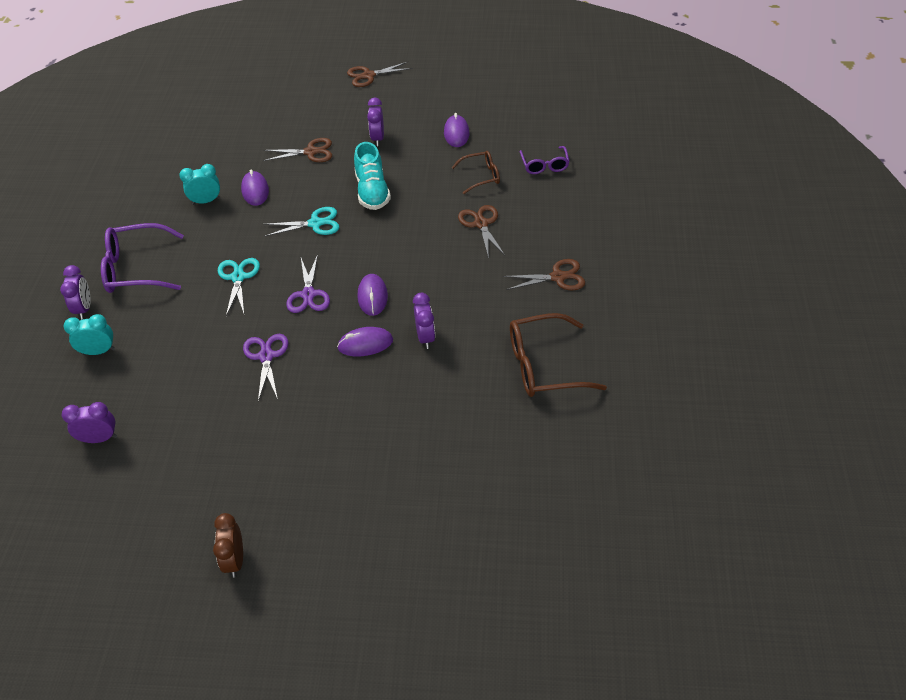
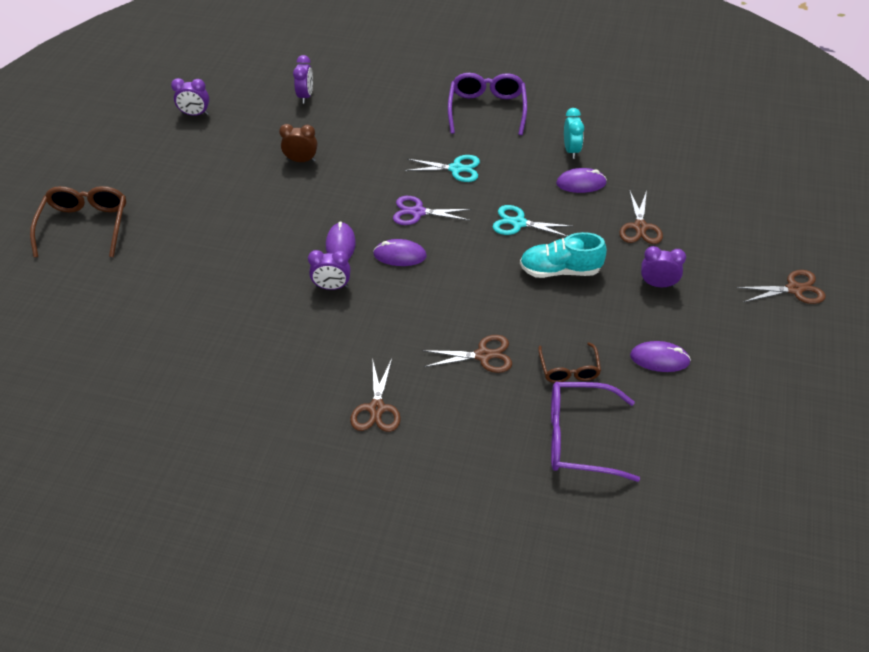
camera: 100 degrees right, 0 degrees up
purple clock [60,265,91,320] -> purple clock moved to [171,78,209,116]
turquoise clock [64,314,115,355] -> none
brown clock [213,513,243,578] -> brown clock moved to [279,124,317,162]
purple scissors [243,334,289,401] -> none
turquoise scissors [264,207,340,236] -> turquoise scissors turned 105 degrees clockwise [493,205,573,237]
brown scissors [347,62,412,87] -> brown scissors turned 90 degrees clockwise [737,270,826,304]
brown glasses [510,313,607,397] -> brown glasses moved to [30,186,126,258]
purple glasses [520,146,570,174] -> purple glasses [551,382,640,482], size x1.70

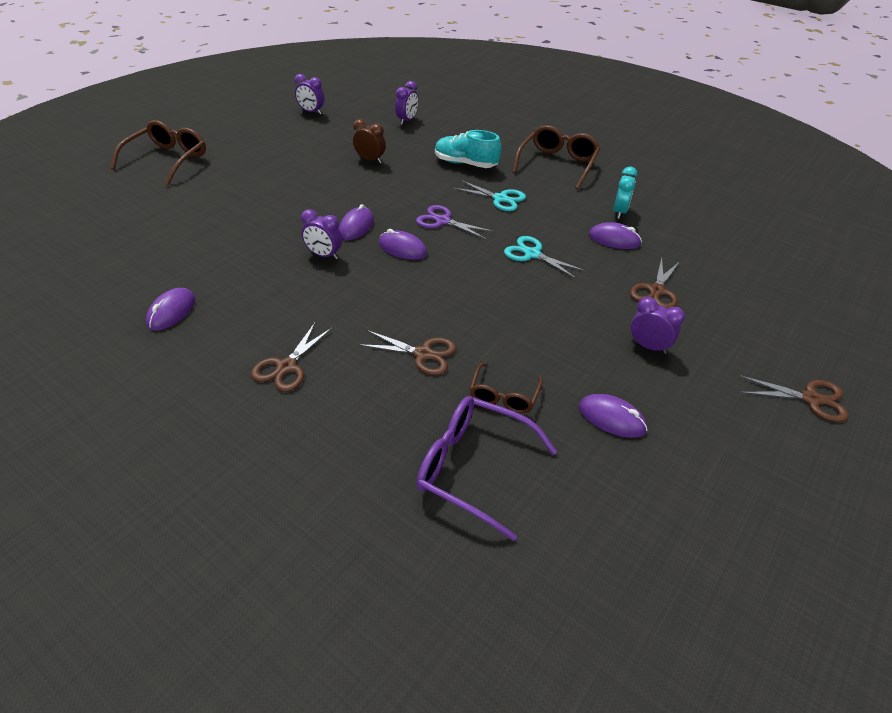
camera: 20 degrees right, 5 degrees down
purple glasses [448,73,527,135] -> brown glasses [512,125,600,189]
turquoise shoe [520,232,607,278] -> turquoise shoe moved to [435,130,501,168]
none -> purple mouse [146,288,195,331]

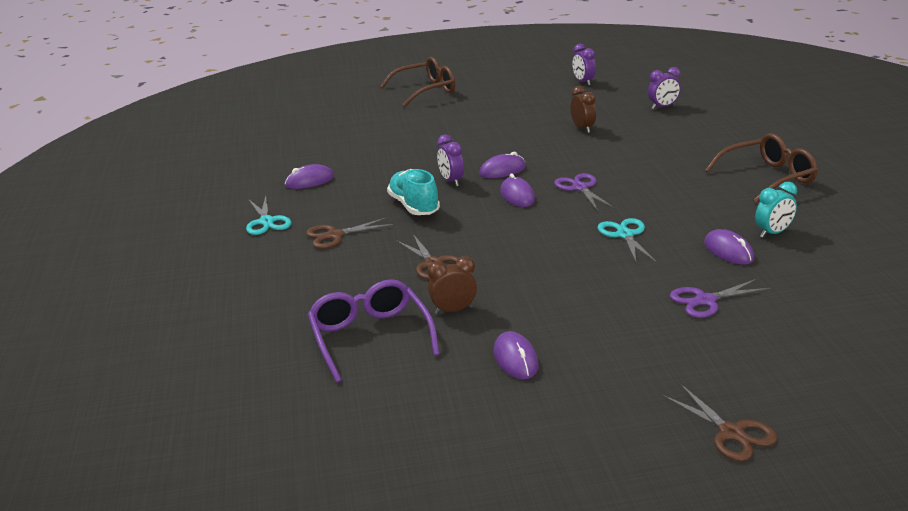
camera: 45 degrees right, 15 degrees down
turquoise shoe [435,130,501,168] -> turquoise shoe moved to [387,169,440,215]
turquoise scissors [453,180,526,211] -> turquoise scissors moved to [246,196,292,235]
brown glasses [470,363,543,413] -> brown clock [428,256,477,314]
brown scissors [630,258,680,309] -> purple scissors [670,279,770,318]
purple clock [631,297,685,354] -> none

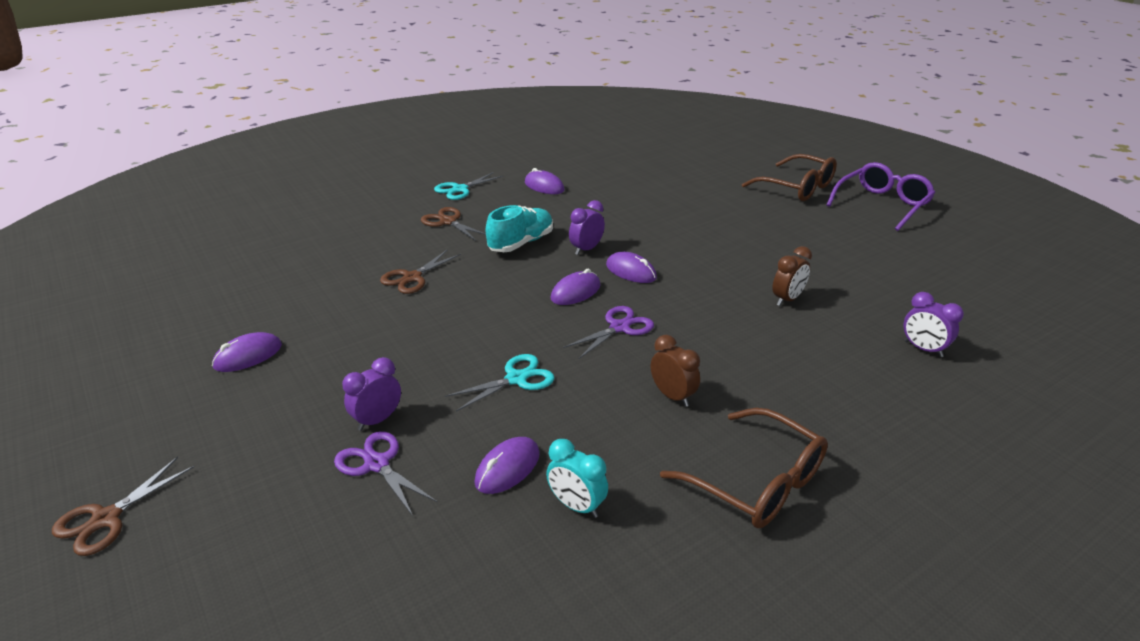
camera: 65 degrees right, 5 degrees up
purple glasses [308,279,440,383] -> purple glasses moved to [826,162,935,231]
brown clock [428,256,477,314] -> brown clock moved to [651,335,700,407]
purple clock [572,44,596,86] -> purple clock moved to [342,357,401,431]

